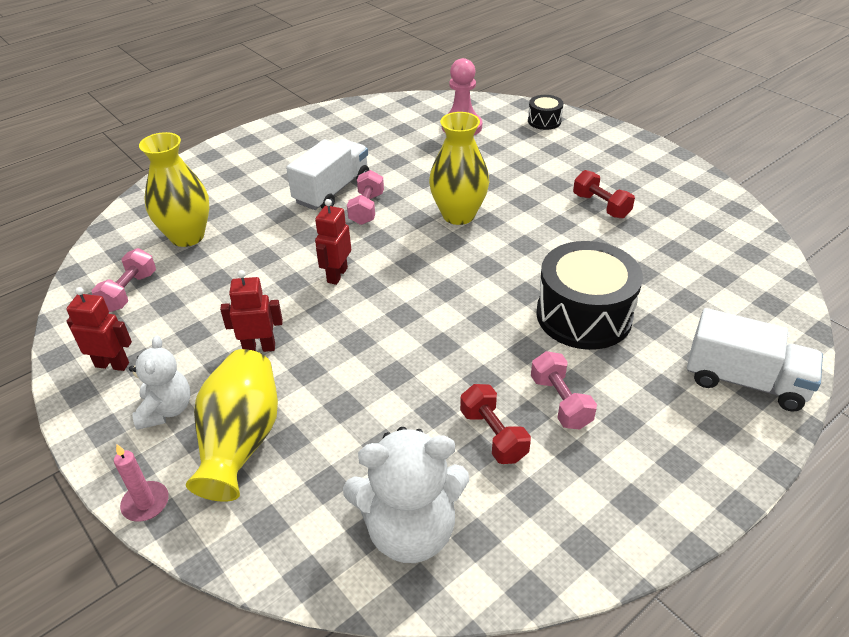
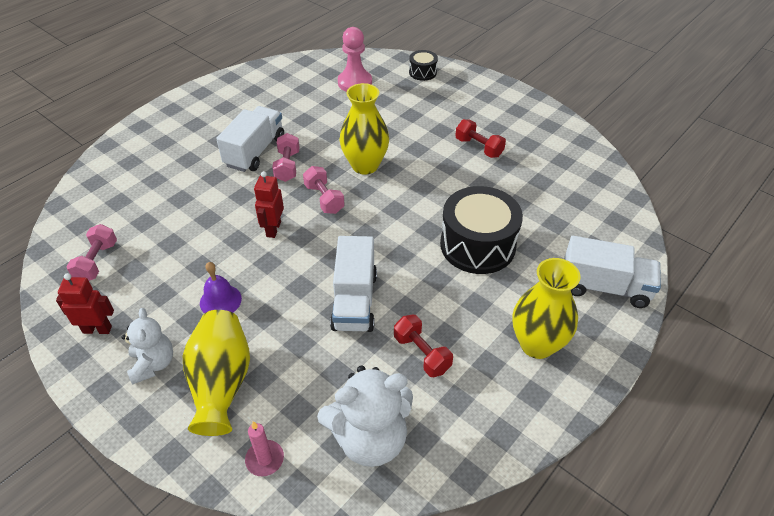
camera: 10 degrees left, 5 degrees up
pink candle [114,444,169,521] -> pink candle moved to [245,421,284,476]
yellow vase [139,132,209,247] -> yellow vase moved to [513,258,580,359]
red robot [220,270,283,352] -> purple bell [200,262,242,313]
pink dumbbell [531,351,597,430] -> pink dumbbell moved to [303,166,345,214]
none -> white truck [330,236,377,332]

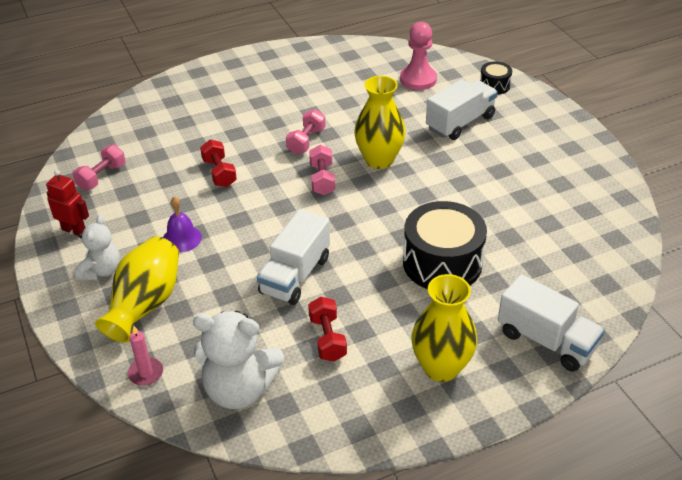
camera: 25 degrees right, 5 degrees down
white truck [216,106,284,172] -> white truck moved to [426,79,498,140]
red robot [254,171,284,238] -> none
red dumbbell [455,119,506,158] -> red dumbbell moved to [200,140,237,187]

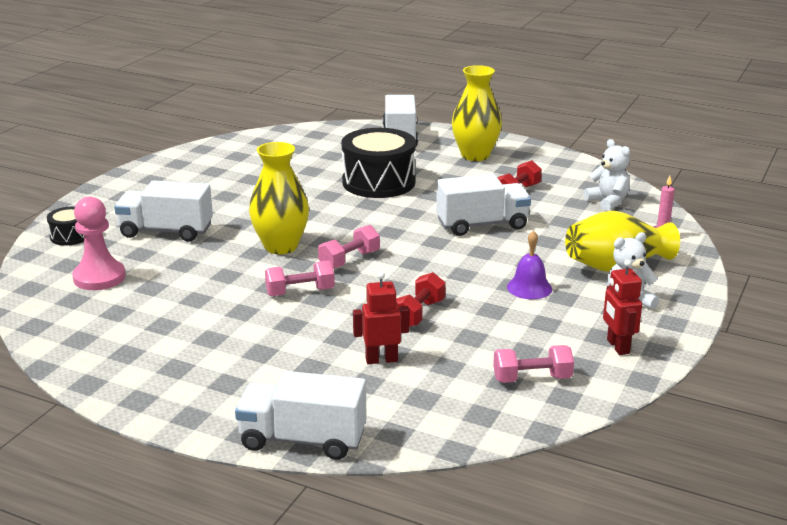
camera: 130 degrees left, 15 degrees down
white teddy bear [193,311,284,409] -> white teddy bear [584,139,630,211], size x0.61
none -> white truck [235,371,367,460]
none -> red robot [353,271,409,364]

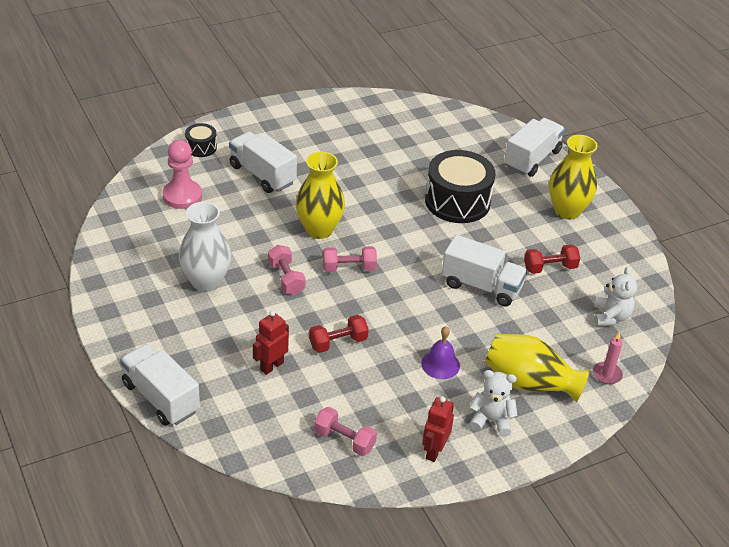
camera: 35 degrees right, 15 degrees up
pink dumbbell [265,260,335,296] -> pink dumbbell turned 45 degrees clockwise [268,245,306,295]
red robot [353,271,409,364] -> red robot turned 75 degrees counterclockwise [253,311,289,375]
none -> white vase [179,202,231,292]

